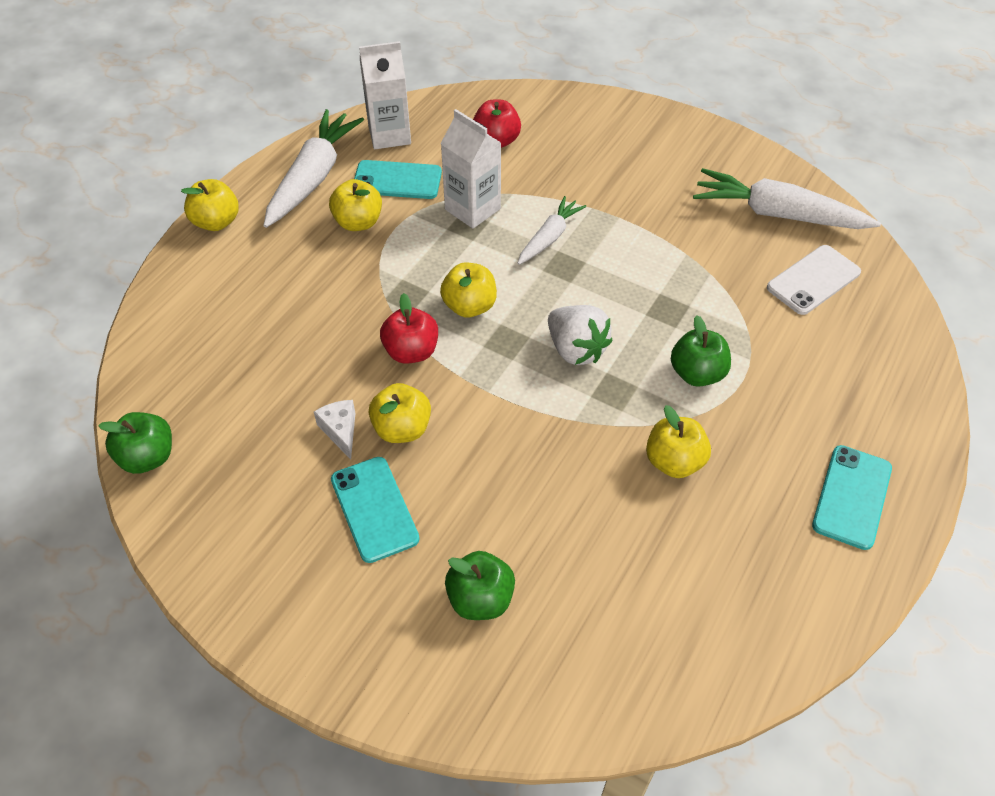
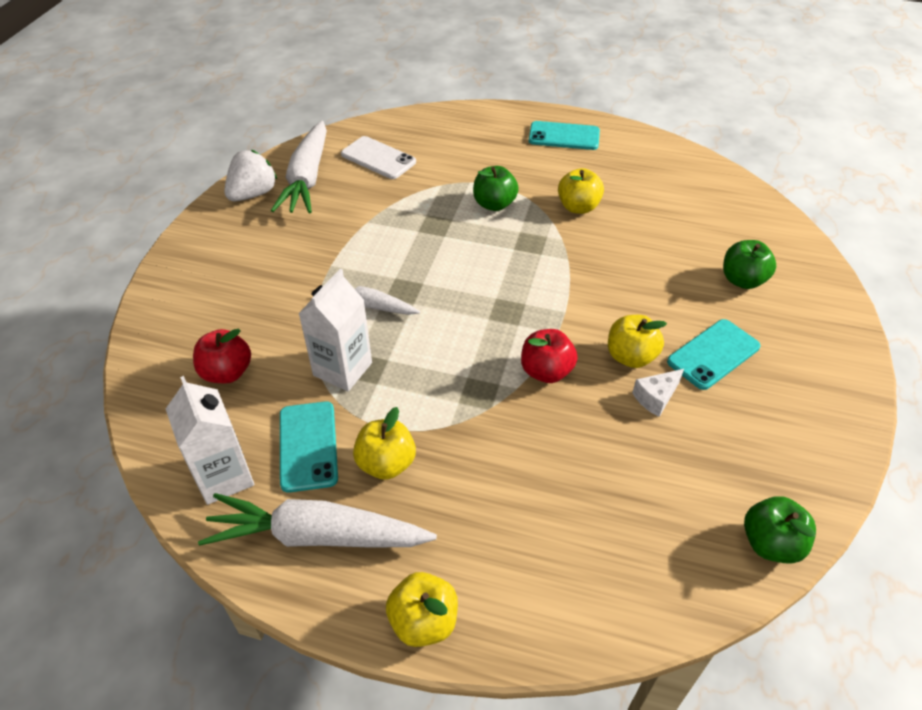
camera: 105 degrees left, 5 degrees down
yellow apple [440,262,497,318] -> none
white strawberry [548,305,613,365] -> white strawberry moved to [224,150,277,201]

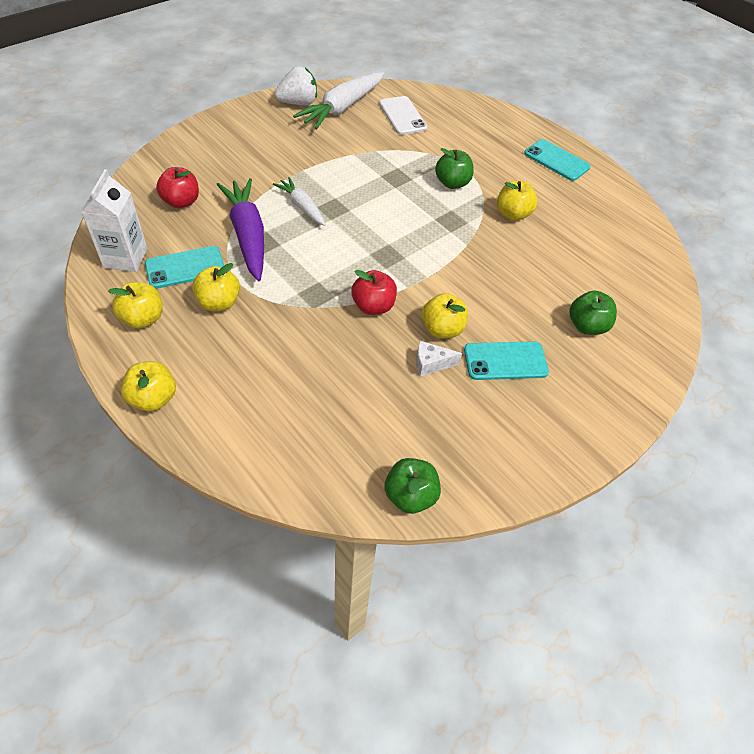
camera: 30 degrees right, 5 degrees up
white carrot [198,493,437,547] -> yellow apple [108,282,163,328]
turquoise phone [280,401,338,493] -> turquoise phone turned 45 degrees clockwise [145,246,224,289]
white carton [298,269,372,391] -> purple carrot [217,178,264,281]

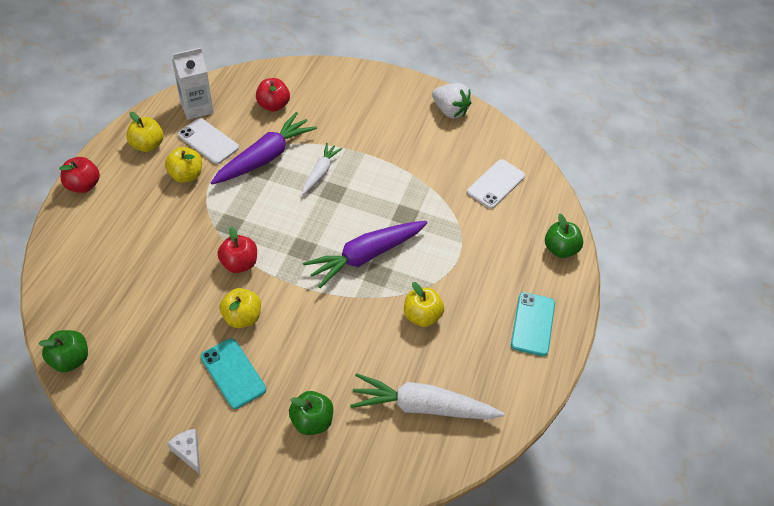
camera: 60 degrees right, 0 degrees up
yellow apple [121,361,176,411] -> red apple [59,157,100,193]
turquoise phone [145,246,224,289] -> white phone [178,118,239,164]
white carrot [293,72,384,129] -> white carrot moved to [350,373,505,420]
white cheese [416,341,462,377] -> white cheese moved to [167,429,200,474]
green apple [435,148,474,189] -> green apple moved to [545,213,583,258]
none -> purple carrot [303,221,428,288]

